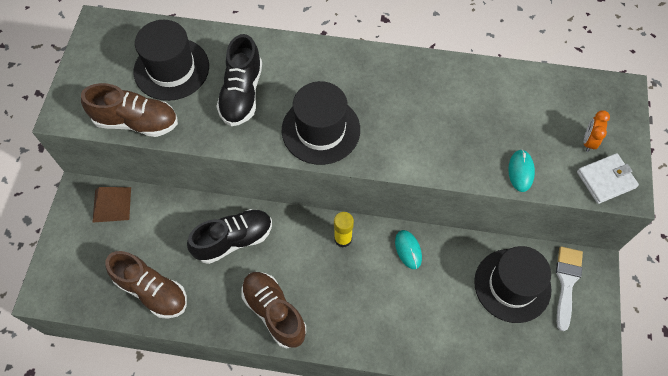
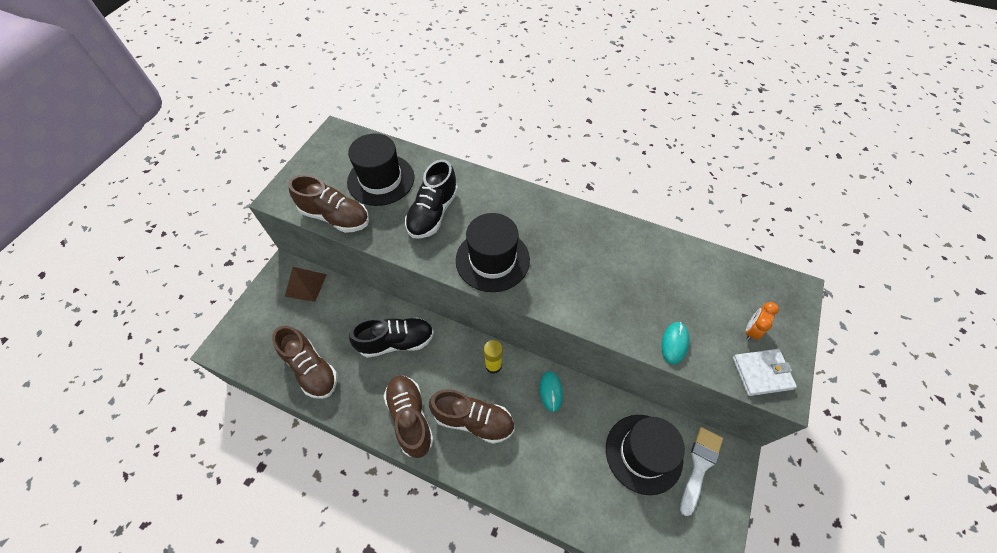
camera: 15 degrees right, 5 degrees down
none -> brown shoe [429,389,514,444]

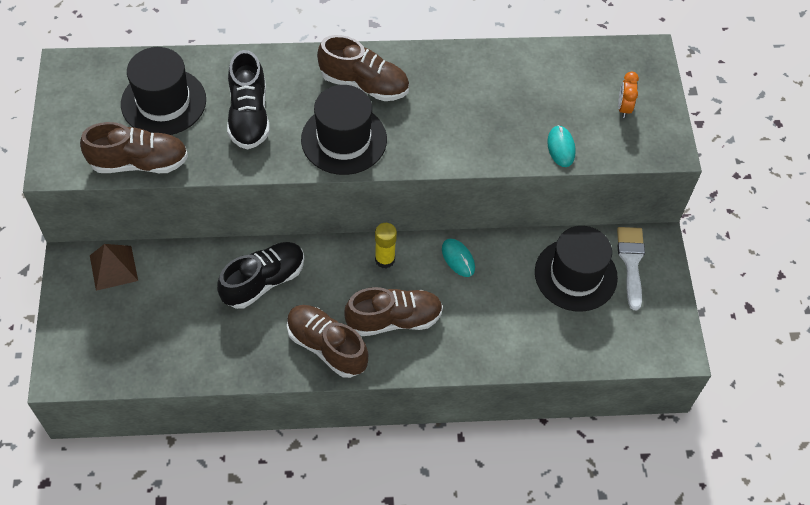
camera: 30 degrees left, 0 degrees up
brown shoe [272,326,338,399] -> brown shoe moved to [317,35,409,101]
white wallet [733,349,797,396] -> none

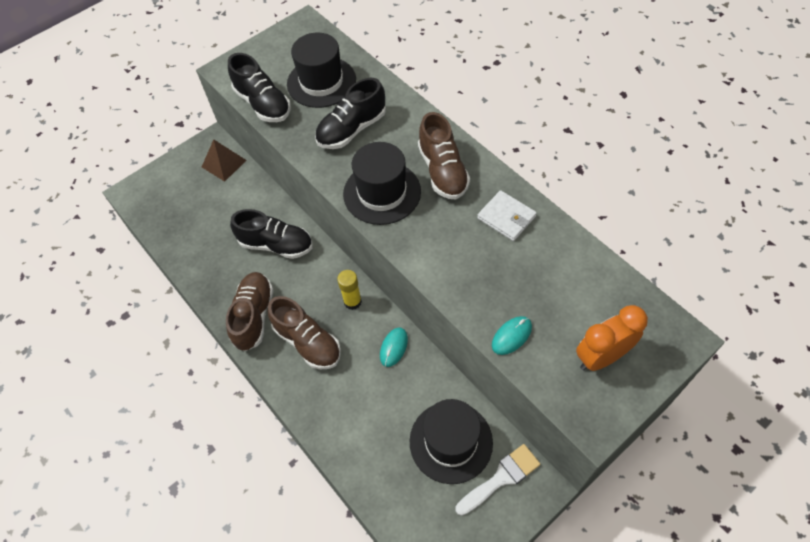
camera: 60 degrees right, 0 degrees up
brown shoe [80,122,188,173] -> black shoe [228,53,291,122]
orange clock [618,72,639,118] -> orange clock [576,305,648,371], size x1.75
none -> white wallet [477,190,537,241]

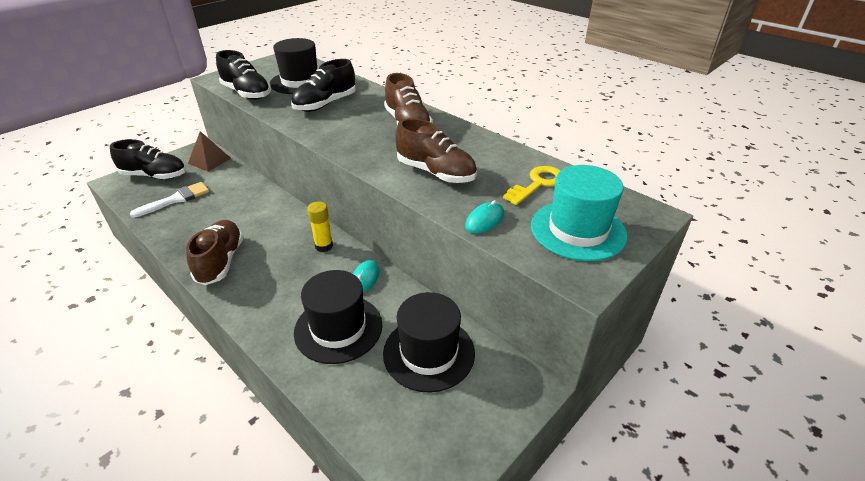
camera: 10 degrees left, 20 degrees down
black shoe [230,209,312,259] -> black shoe moved to [110,139,186,180]
brown shoe [267,296,341,370] -> brown shoe moved to [396,118,477,183]
black hat [343,142,421,225] -> black hat moved to [294,270,382,364]
white brush [456,444,540,516] -> white brush moved to [130,182,209,218]
white wallet [477,190,537,241] -> none
orange clock [576,305,648,371] -> turquoise hat [531,165,627,261]
none -> yellow key [503,166,561,205]

